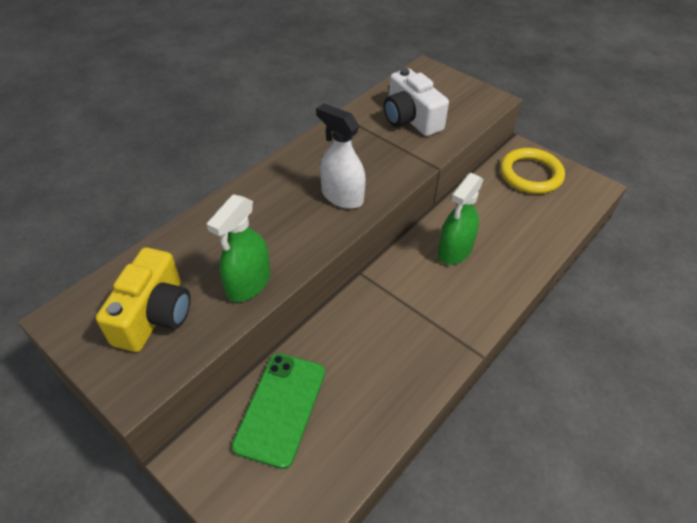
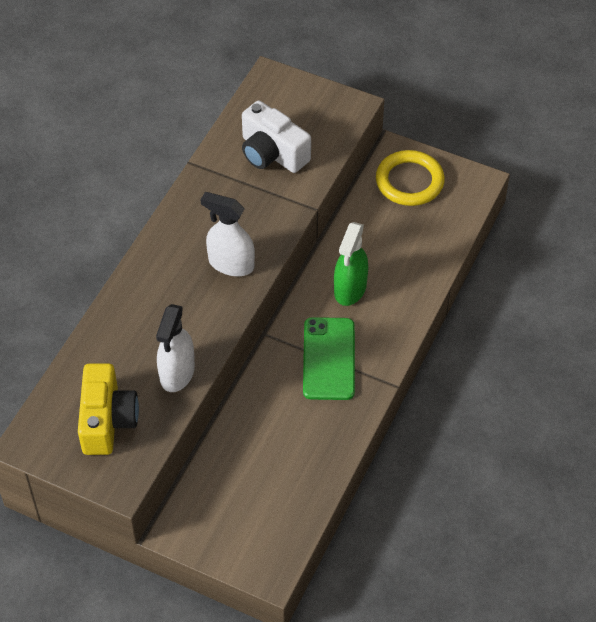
camera: 15 degrees left, 5 degrees up
green spray bottle [207,194,270,302] -> white spray bottle [156,304,195,392]
green phone [232,353,325,469] -> green phone moved to [303,317,355,400]

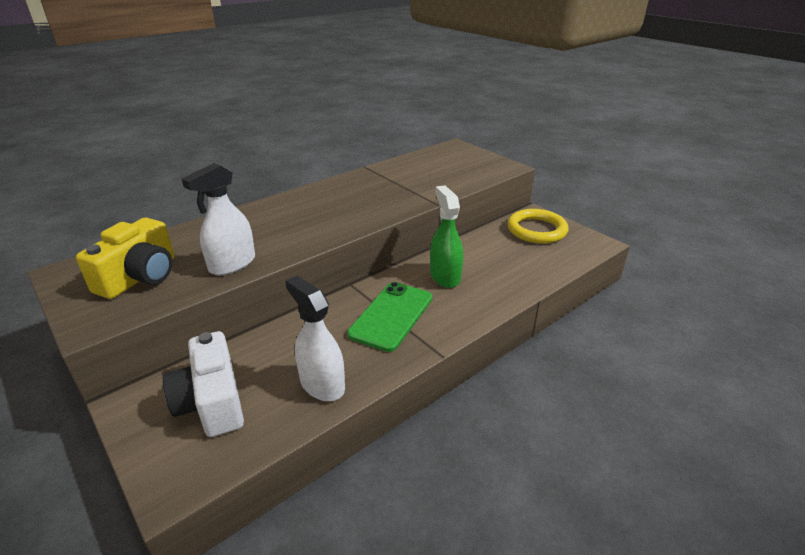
camera: 25 degrees right, 20 degrees down
white spray bottle [201,192,255,276] -> white spray bottle moved to [285,276,345,401]
white camera [242,101,311,173] -> white camera moved to [163,331,244,437]
green spray bottle [334,222,368,306] -> green spray bottle turned 120 degrees clockwise [430,185,463,288]

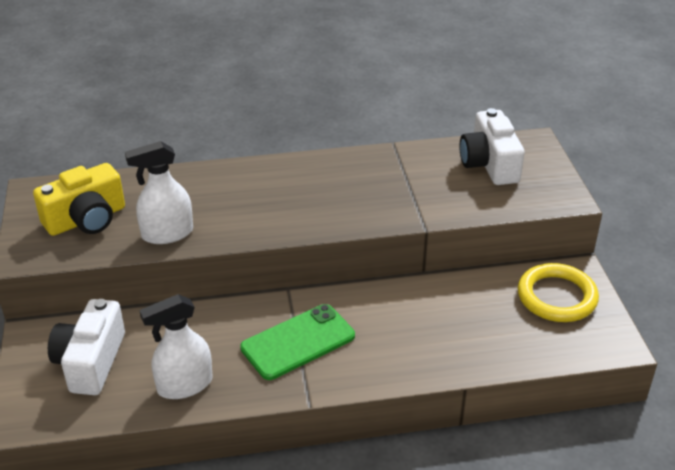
camera: 30 degrees right, 5 degrees up
white spray bottle [285,276,345,401] -> white spray bottle turned 105 degrees counterclockwise [139,294,213,399]
green spray bottle [430,185,463,288] -> none
none -> white camera [460,108,525,185]

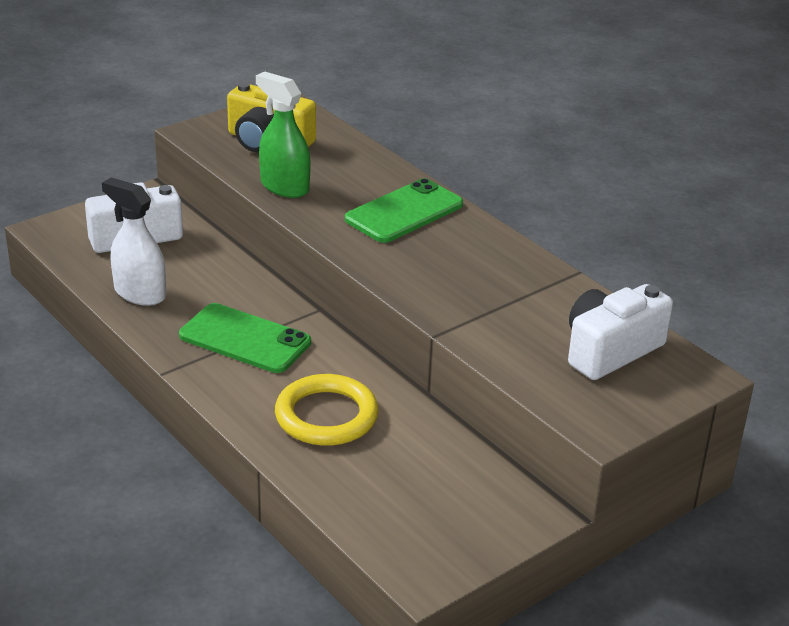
camera: 60 degrees right, 5 degrees down
white spray bottle [125,141,193,244] -> green spray bottle [256,72,310,198]
yellow ring [518,263,599,322] -> yellow ring moved to [275,374,379,446]
none -> green phone [345,178,463,243]

